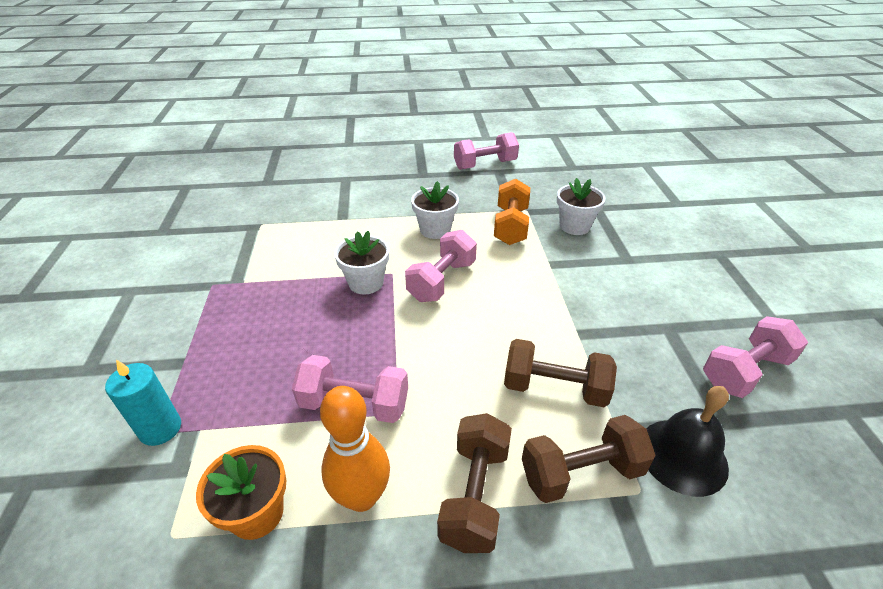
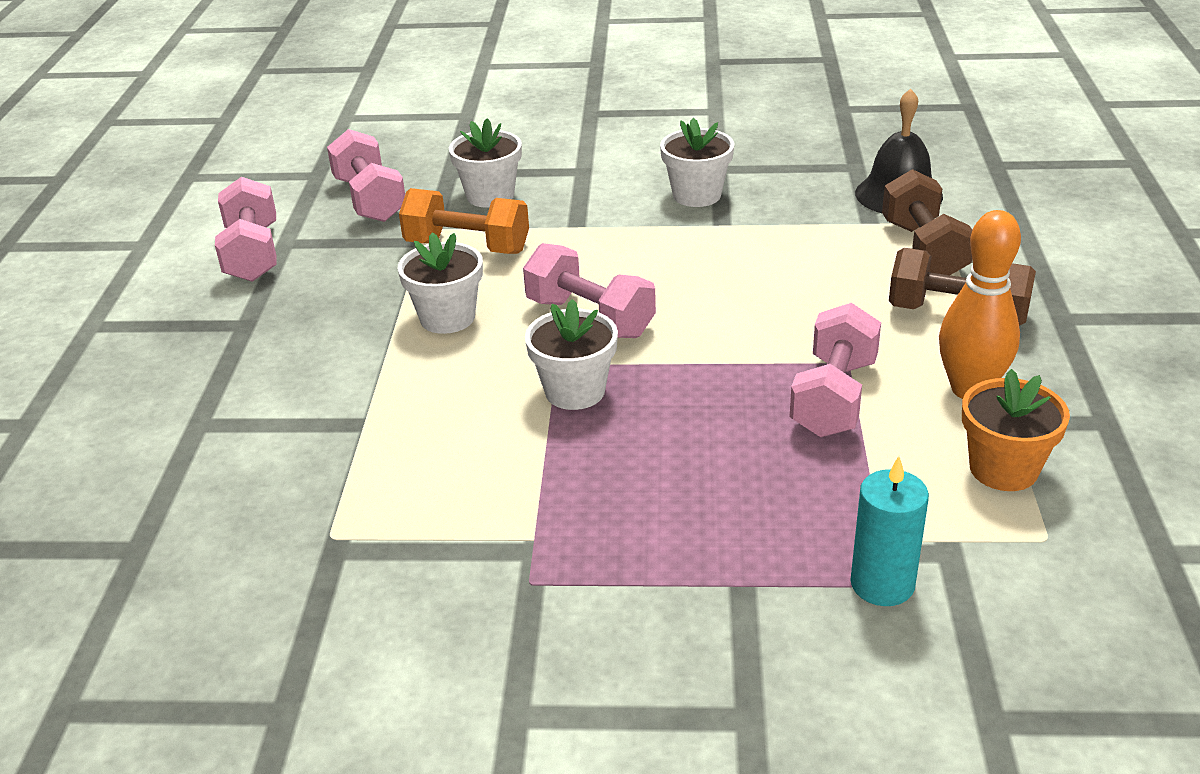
camera: 80 degrees left, 5 degrees down
brown dumbbell [504,339,617,407] -> none
pink dumbbell [703,316,809,398] -> pink dumbbell moved to [327,129,405,222]
none -> white flower pot [660,118,735,207]

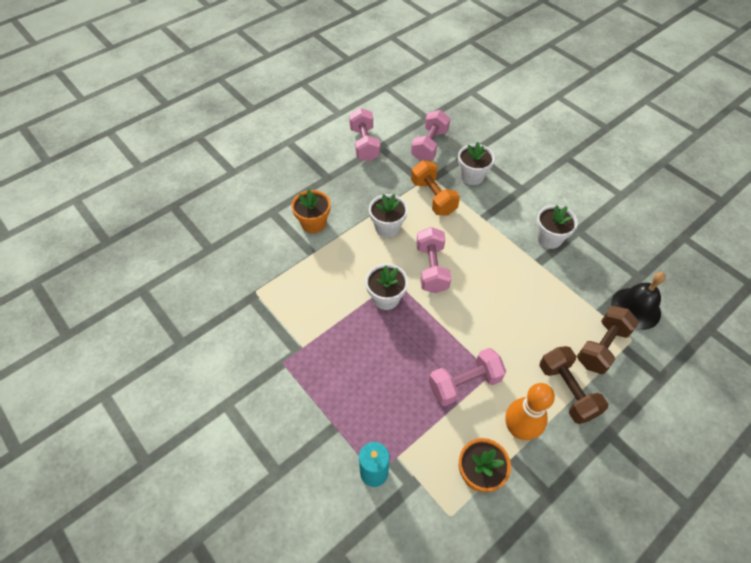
camera: 45 degrees right, 20 degrees up
pink dumbbell [215,177,277,282] -> pink dumbbell turned 45 degrees counterclockwise [349,108,380,162]
none -> orange flower pot [292,189,330,233]

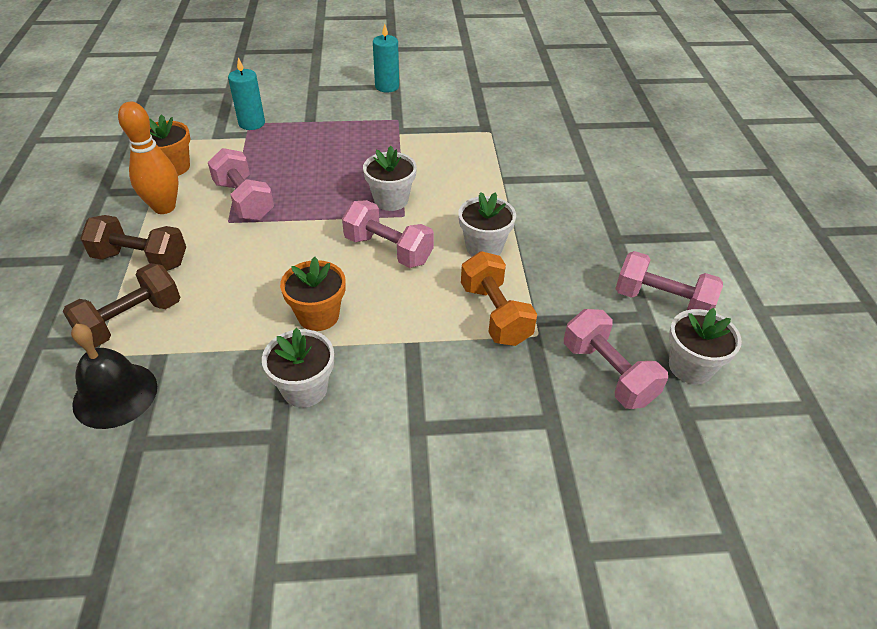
camera: 125 degrees right, 10 degrees down
orange flower pot [292,189,330,233] -> orange flower pot moved to [280,257,345,331]
orange dumbbell [411,161,460,216] -> orange dumbbell turned 60 degrees clockwise [461,251,537,346]
pink dumbbell [429,348,506,406] -> pink dumbbell turned 45 degrees counterclockwise [208,148,274,220]
white flower pot [458,142,495,185] -> white flower pot moved to [669,308,742,384]
brown dumbbell [577,306,639,374] -> brown dumbbell turned 60 degrees clockwise [63,263,180,348]
none -> turquoise candle [373,24,399,93]

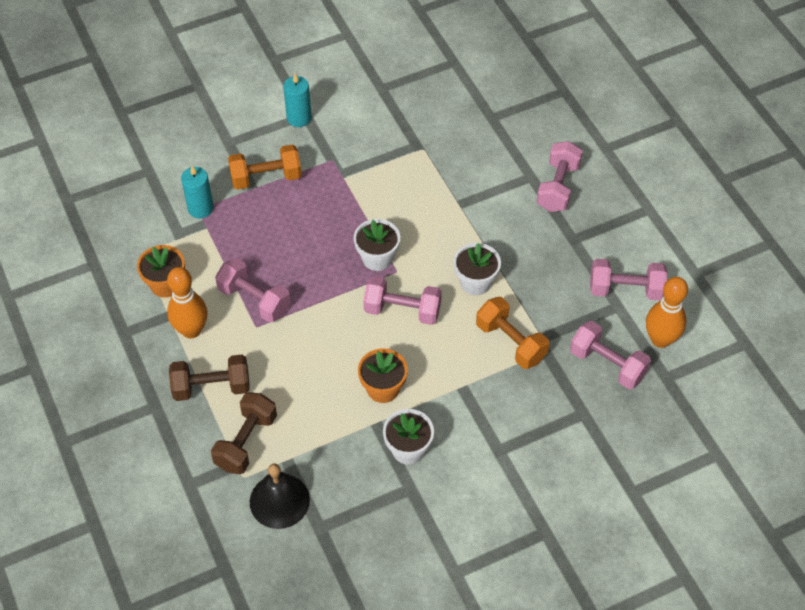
camera: 20 degrees left, 10 degrees up
white flower pot [669,308,742,384] -> orange bowling pin [646,277,688,348]
none -> orange dumbbell [228,144,302,190]
none -> pink dumbbell [537,141,583,212]

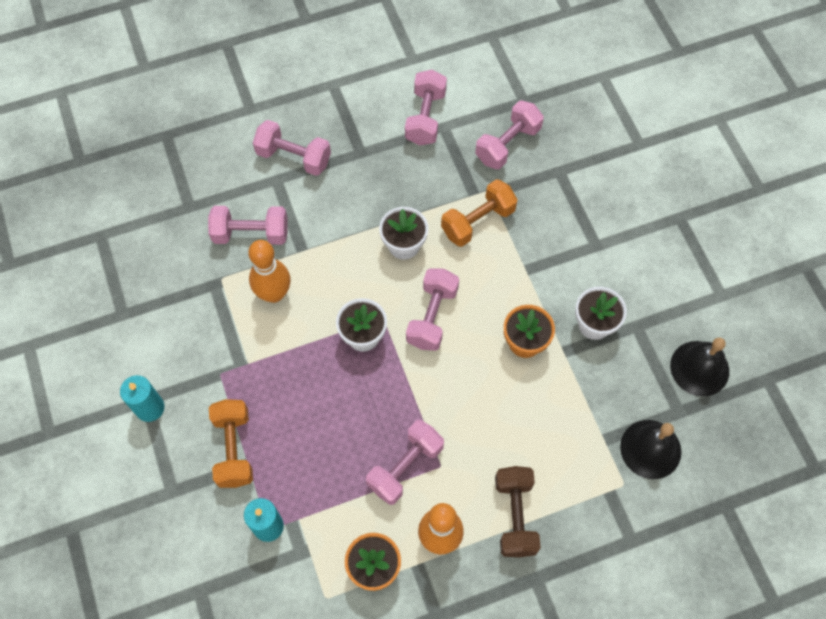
camera: 85 degrees left, 10 degrees up
brown dumbbell [211,392,277,474] -> none
orange bowling pin [646,277,688,348] -> orange bowling pin moved to [248,240,290,303]
none -> pink dumbbell [208,206,288,245]
none -> black bell [670,337,729,396]

